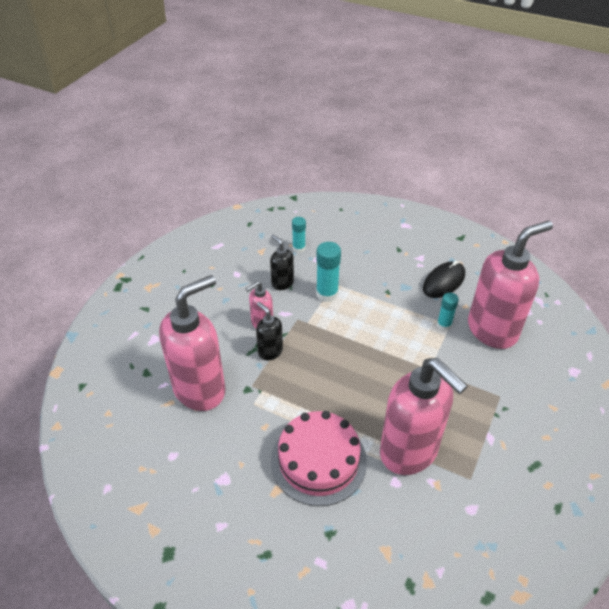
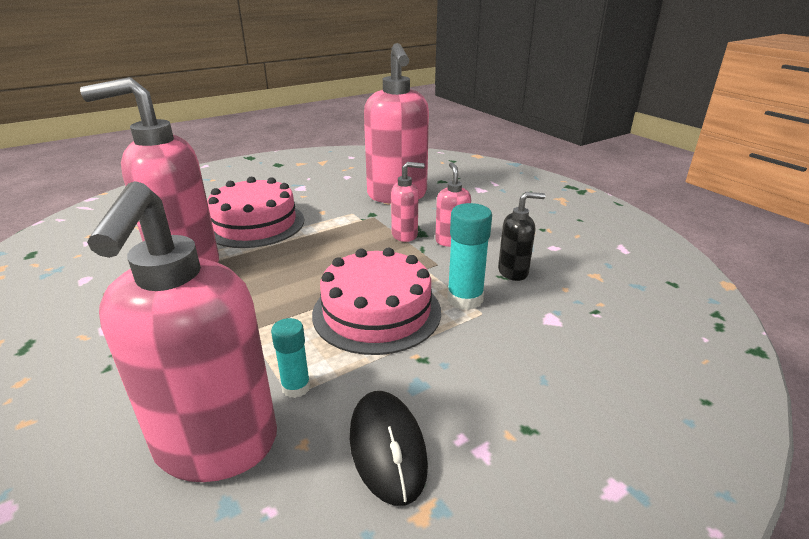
camera: 120 degrees right, 15 degrees down
black soap dispenser [256,302,283,360] -> pink soap dispenser [391,162,425,242]
turquoise glue stick [292,217,306,253] -> none
none -> pink cake [312,248,441,355]

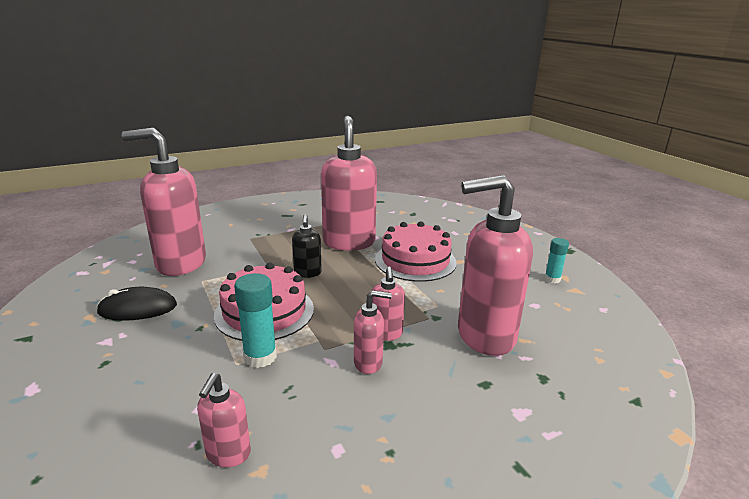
camera: 95 degrees right, 5 degrees down
turquoise glue stick [271,318,311,398] -> turquoise glue stick moved to [544,238,569,283]
black soap dispenser [498,192,545,281] -> black soap dispenser moved to [292,214,322,278]
none -> pink soap dispenser [197,373,251,467]

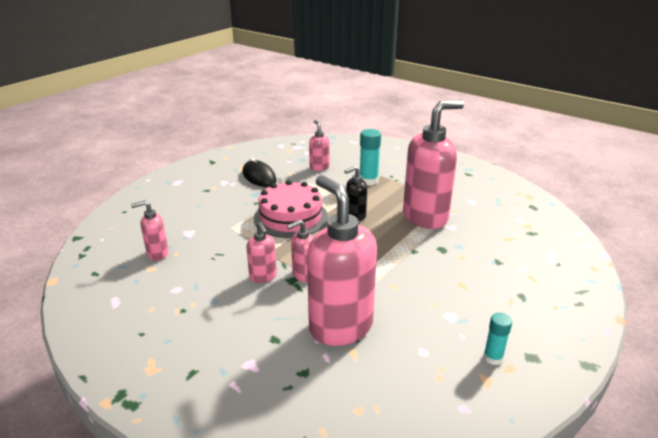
camera: 65 degrees right, 5 degrees up
pink soap dispenser [122,128,206,276] -> pink soap dispenser [309,120,330,171], size x0.47
turquoise glue stick [234,273,277,368] -> turquoise glue stick moved to [360,129,381,186]
pink cake [375,221,457,282] -> none

